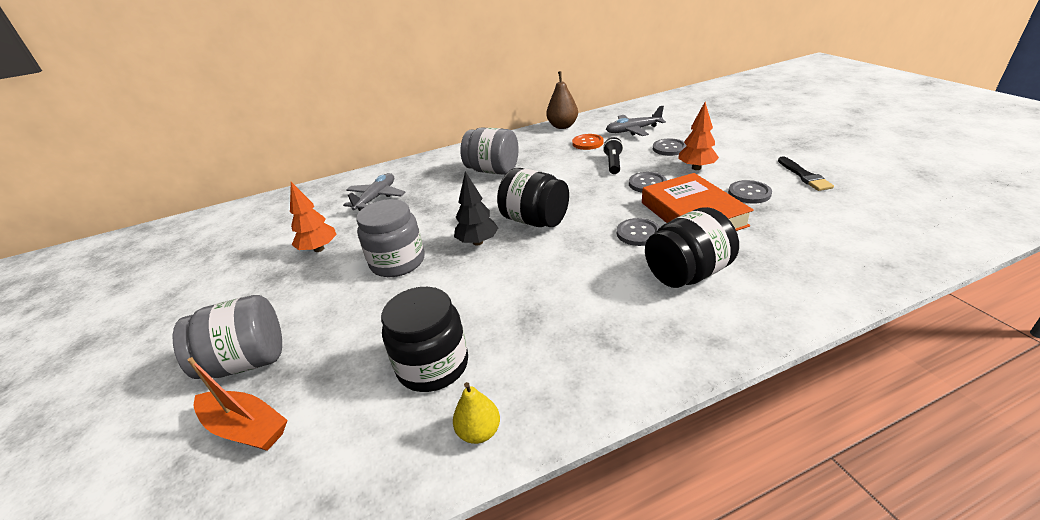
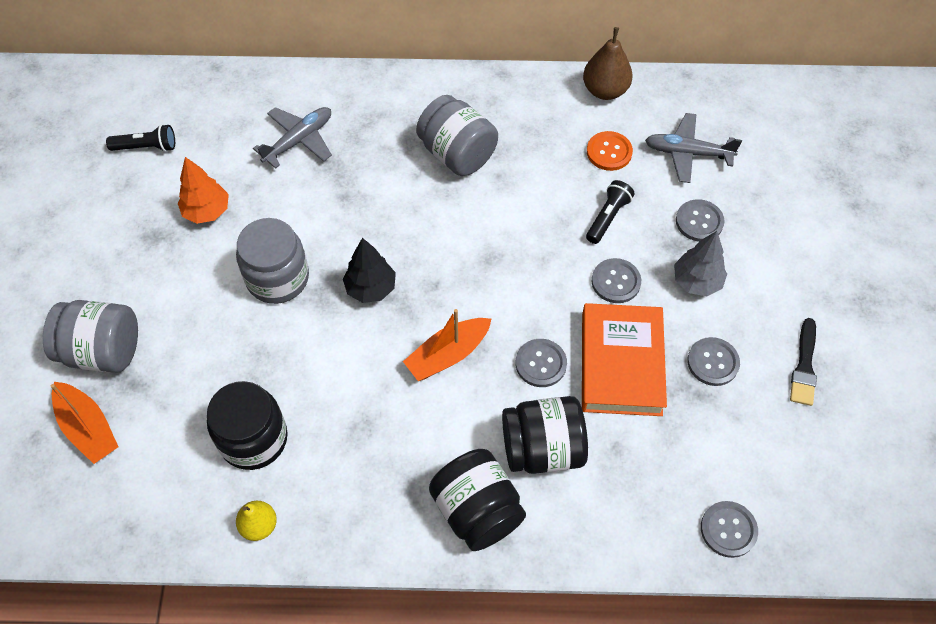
camera: 20 degrees right, 25 degrees up
black jar [497,168,569,227] -> black jar moved to [429,449,526,551]
orange tree [678,102,719,170] -> grey tree [674,231,727,296]
none -> black flashlight [106,124,175,152]
none -> orange boat [403,309,491,381]
none -> grey button [701,501,758,558]

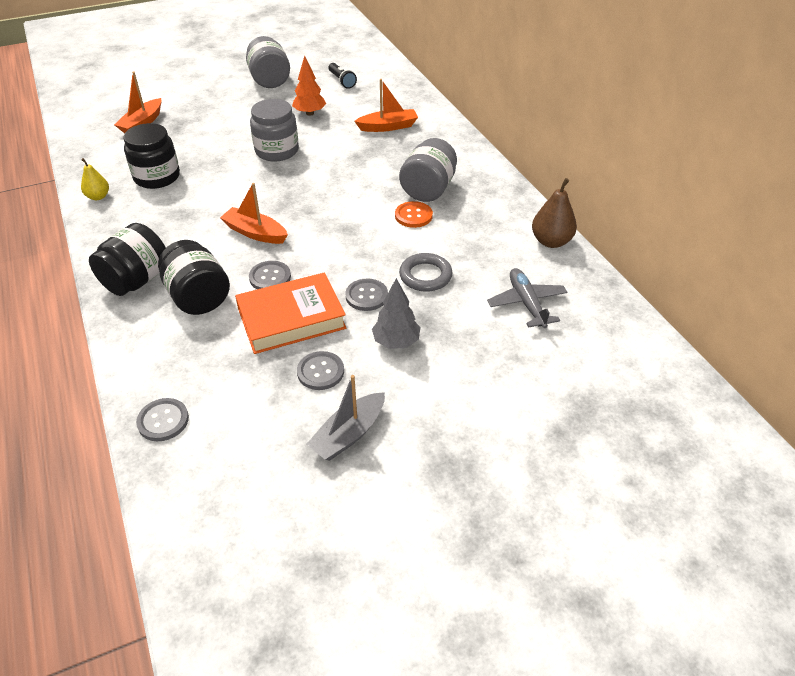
camera: 65 degrees right, 15 degrees down
grey jar [43,300,138,373] -> grey jar moved to [246,36,290,88]
grey plane [253,107,332,169] -> orange boat [355,79,418,132]
black tree [343,238,396,303] -> none
black flashlight [586,180,634,244] -> grey ring [399,253,453,292]
orange button [587,131,633,171] -> orange button moved to [395,201,433,228]
grey button [676,199,724,242] -> none
black brush [790,318,817,406] -> grey boat [306,375,385,461]

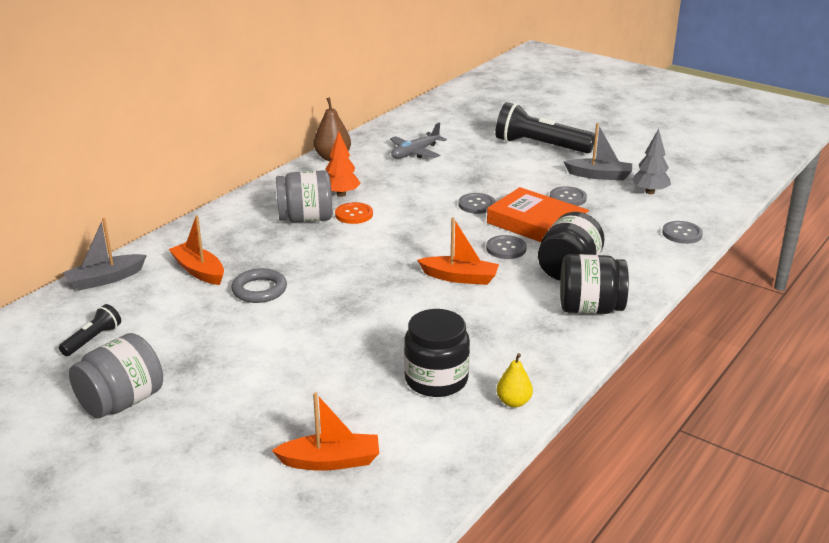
camera: 120 degrees left, 15 degrees down
orange boat [220,183,288,244] -> orange boat turned 75 degrees counterclockwise [417,217,499,285]
grey jar [250,99,299,162] -> none
orange tree [292,55,326,116] -> orange tree moved to [325,131,361,197]
grey tree [372,278,420,349] -> grey tree moved to [632,129,671,194]
grey ring [399,253,453,292] -> grey ring moved to [231,268,287,303]
none -> grey boat [63,218,147,291]
none -> black flashlight [495,102,595,153]

